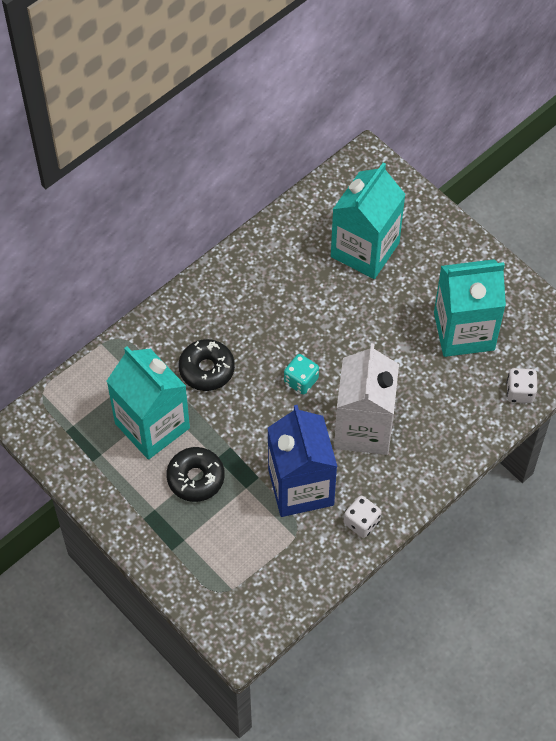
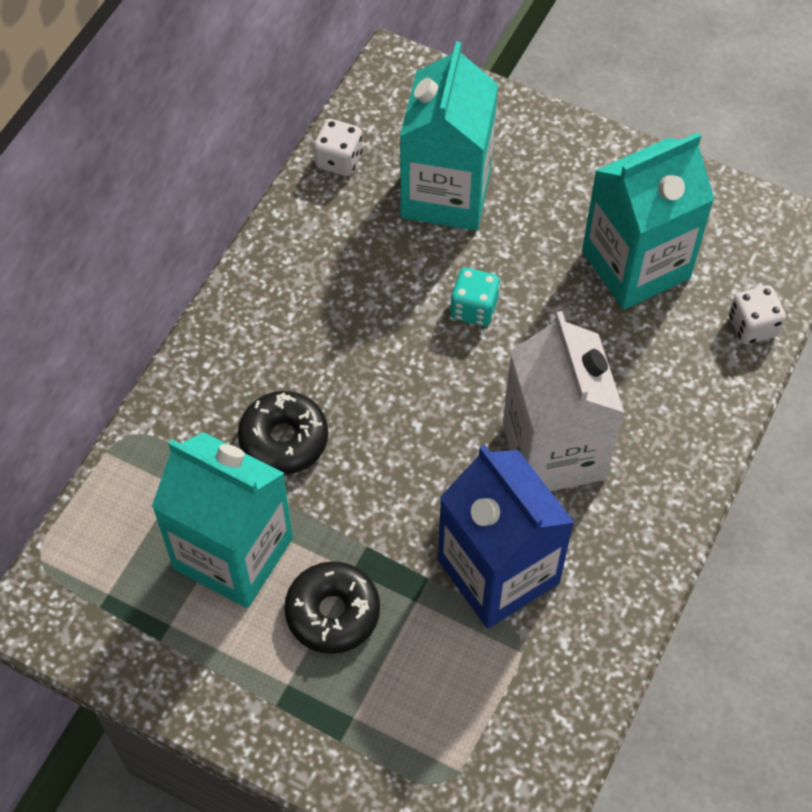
camera: 20 degrees left, 0 degrees up
turquoise dice [284,354,319,395] -> turquoise dice moved to [450,268,500,326]
white dice [344,496,381,538] -> white dice moved to [314,119,363,176]

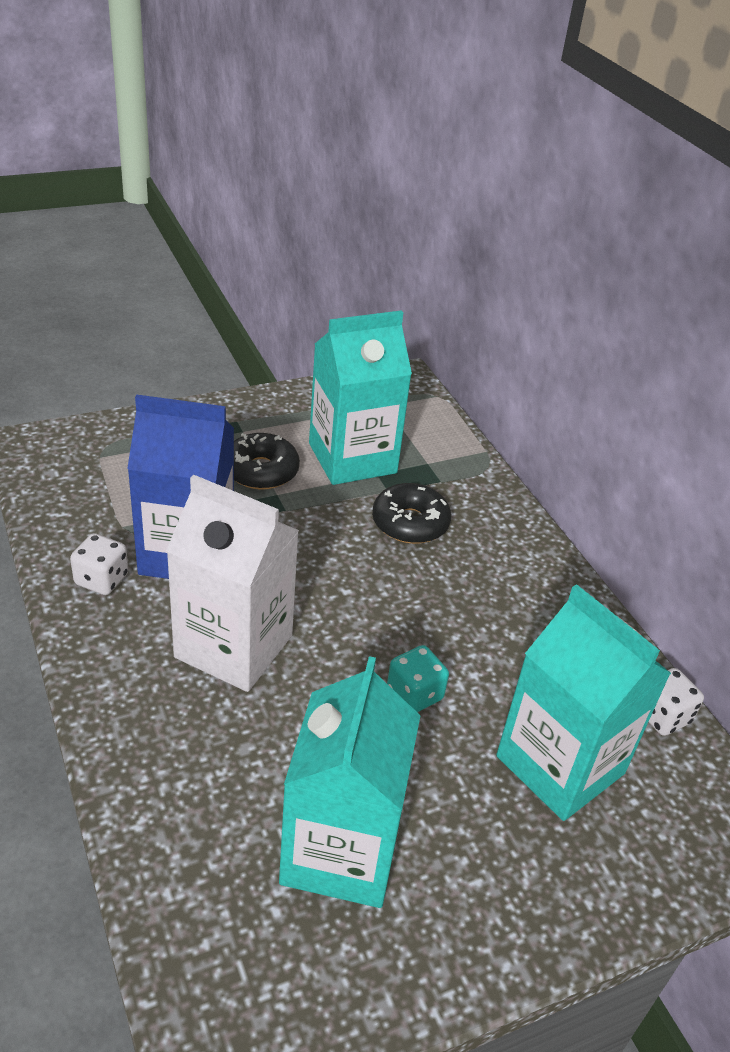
camera: 125 degrees right, 20 degrees down
white dice [729,285,786,344] -> white dice moved to [70,533,128,595]

